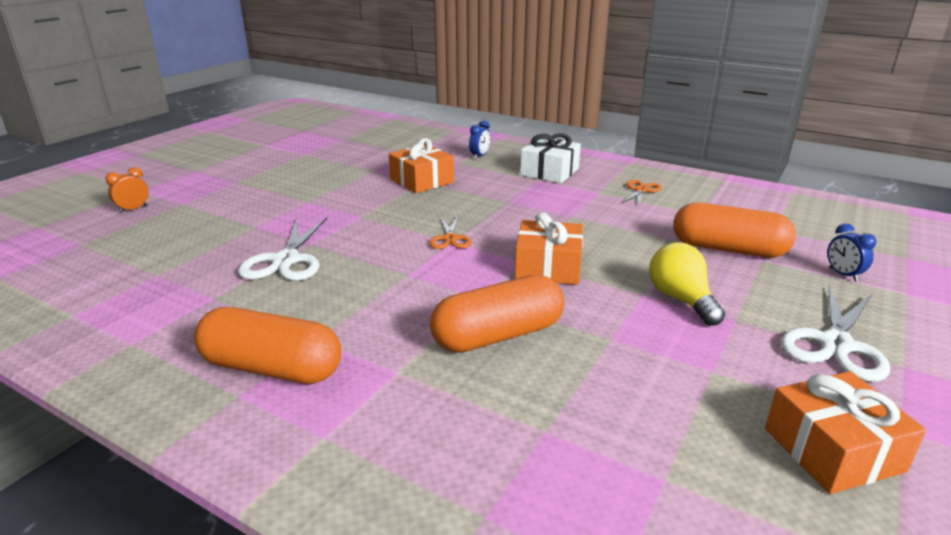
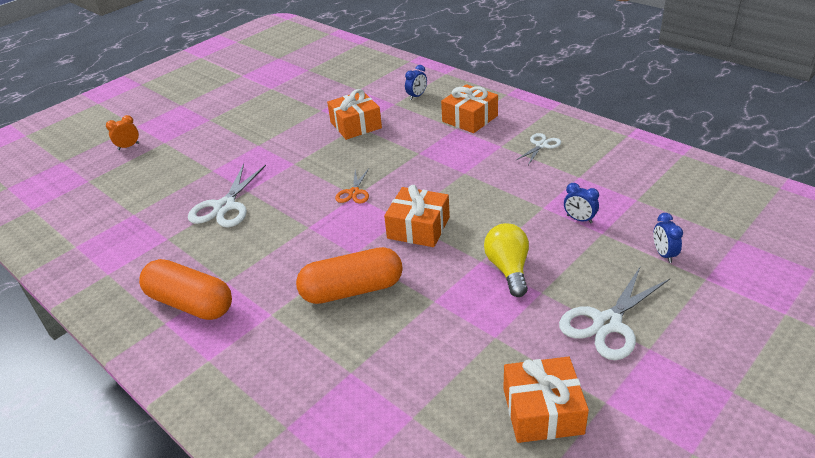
camera: 15 degrees right, 10 degrees up
white gift [520,133,581,183] -> orange gift [441,84,498,133]
orange scissors [623,180,662,205] -> white scissors [515,133,561,165]
orange capsule [673,202,796,258] -> blue clock [564,183,599,224]

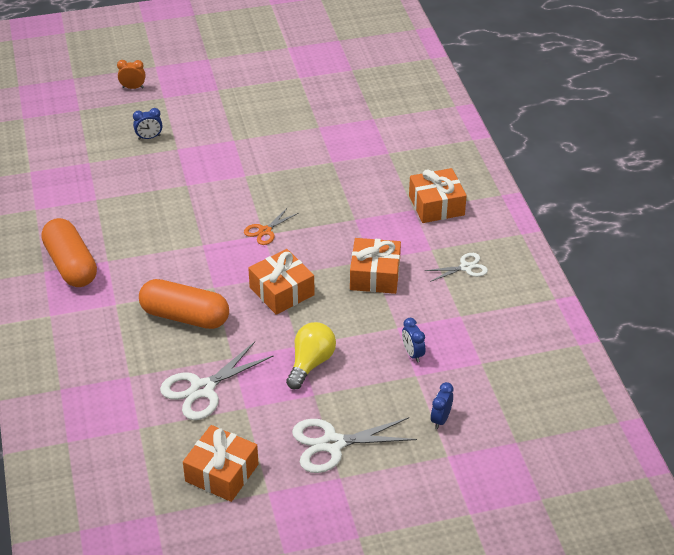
camera: 30 degrees right, 5 degrees up
white scissors [188,164,266,227] -> white scissors moved to [160,342,273,420]
orange gift [327,89,382,140] -> orange gift moved to [350,238,401,294]
blue clock [405,65,427,100] -> blue clock moved to [133,108,162,140]

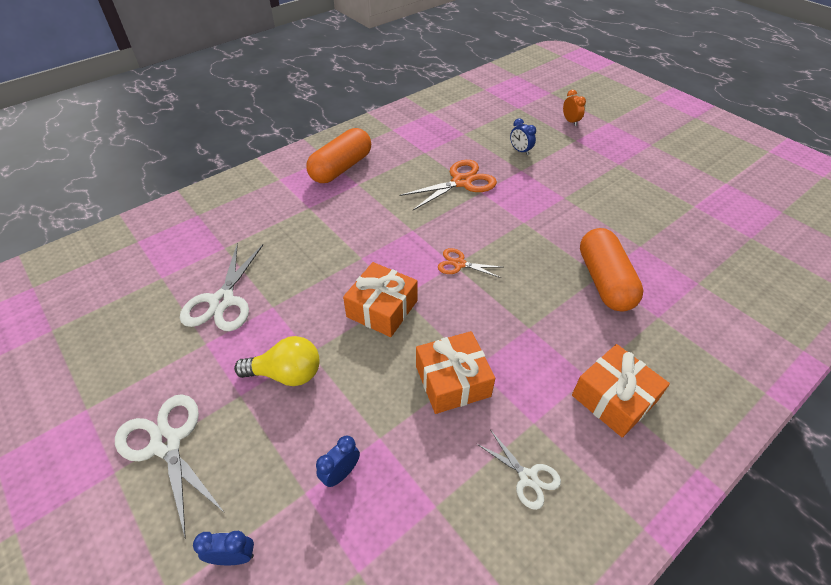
camera: 65 degrees right, 5 degrees up
orange capsule [139,279,229,329] -> orange capsule moved to [580,228,644,311]
white scissors [160,342,273,420] -> white scissors turned 105 degrees counterclockwise [180,243,263,331]
orange gift [183,425,259,502] -> none
none -> orange scissors [400,160,497,210]

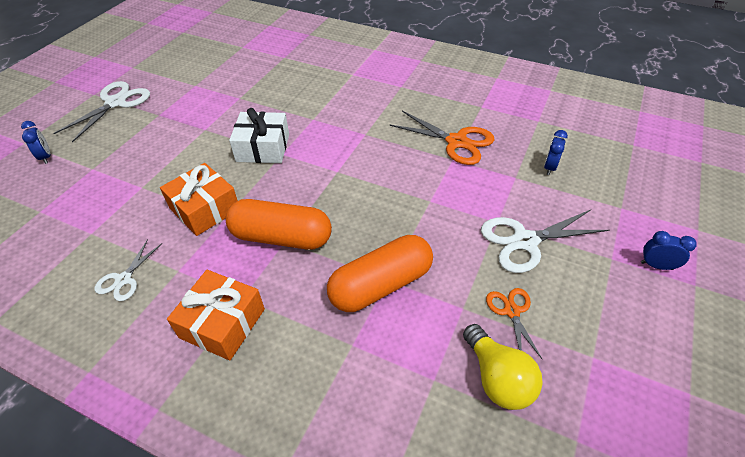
camera: 65 degrees right, 0 degrees up
white scissors [180,243,263,331] -> white scissors moved to [481,210,610,273]
yellow light bulb [234,336,319,386] -> yellow light bulb moved to [463,324,543,410]
orange capsule [306,128,371,183] -> orange capsule moved to [226,199,332,250]
blue clock [316,436,360,487] -> blue clock moved to [641,231,697,270]
orange gift [343,262,418,337] -> white gift [229,108,289,163]
orange scissors [438,248,502,278] -> orange scissors moved to [486,288,543,360]
orange clock [563,90,586,126] -> none

